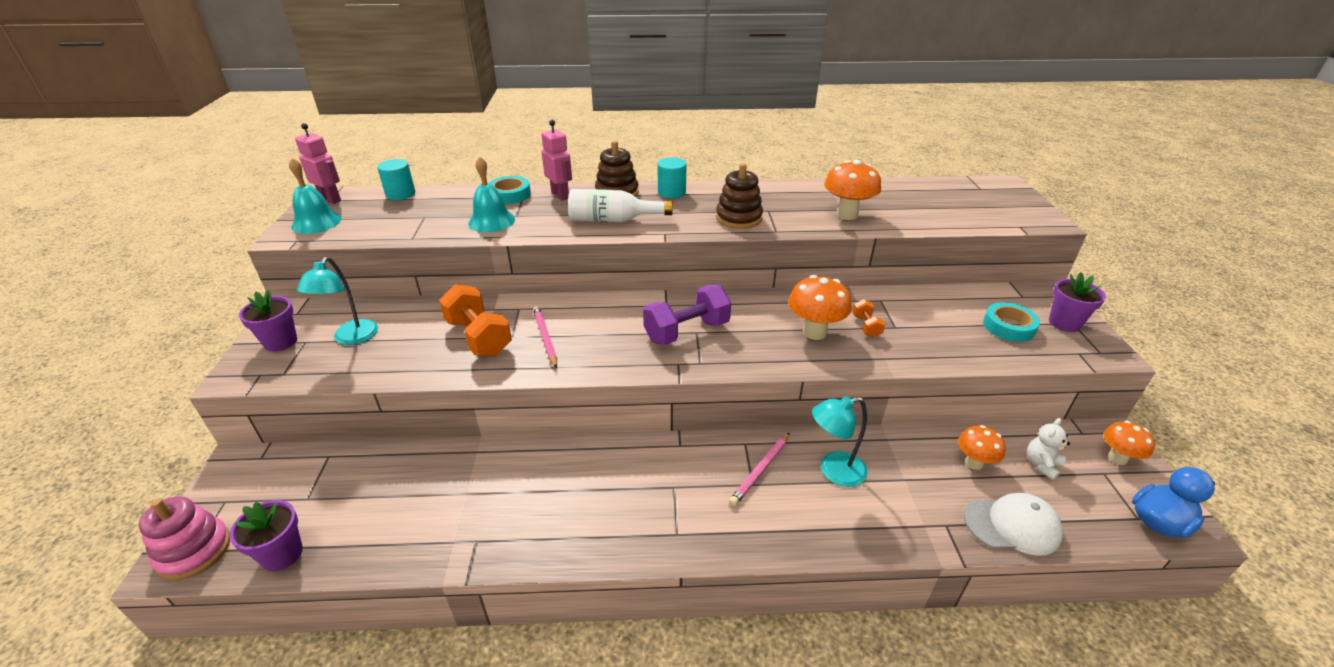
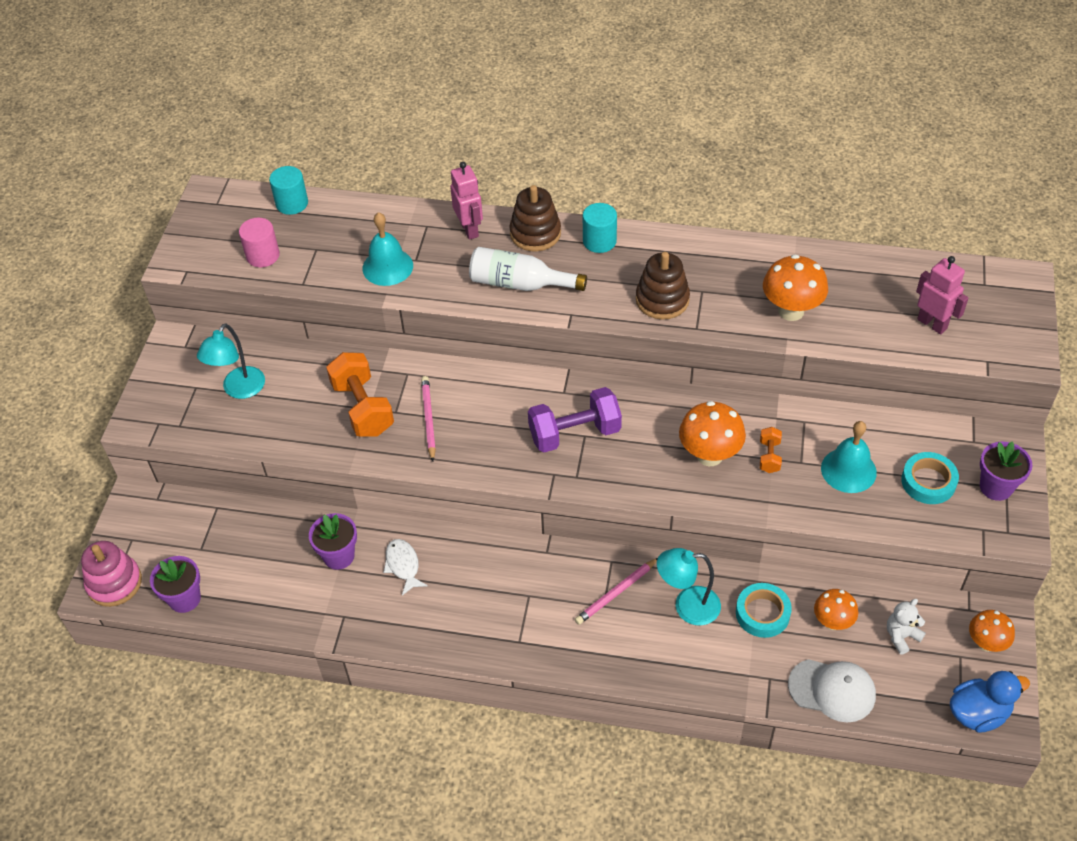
camera: 15 degrees right, 15 degrees up
purple flower pot [239,290,297,352] -> purple flower pot moved to [309,513,357,570]
turquoise bell [289,158,341,234] -> turquoise bell moved to [821,421,877,493]
pink robot [295,123,341,204] -> pink robot moved to [916,256,968,334]
turquoise tape [489,176,531,204] -> turquoise tape moved to [736,583,792,638]
none -> pink cylinder [239,218,280,267]
none -> white fish [383,539,428,595]

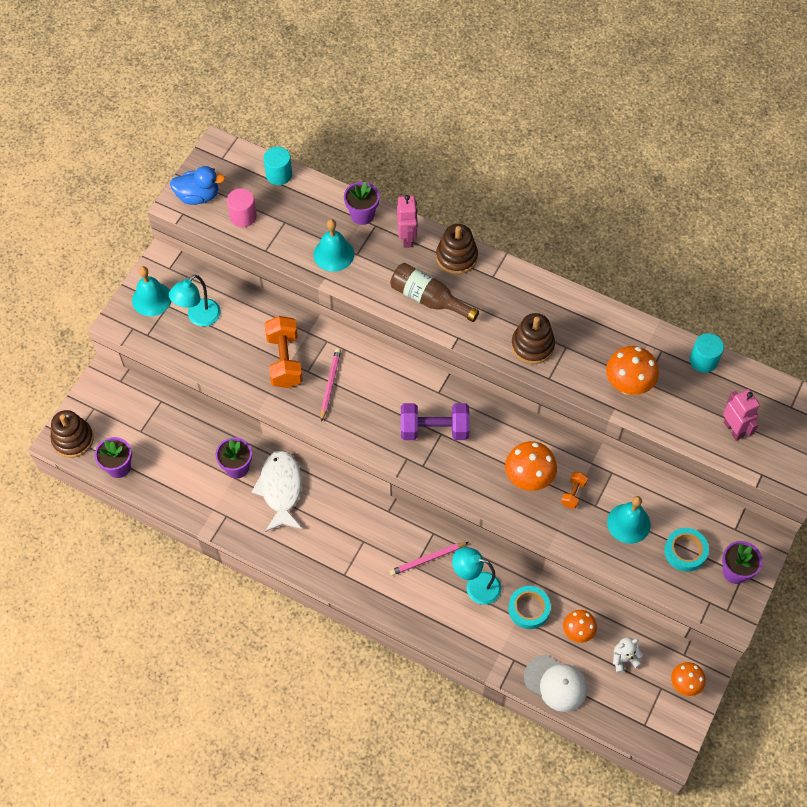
camera: 15 degrees right, 10 degrees up
pink stacking toy [81,541,142,607] -> brown stacking toy [51,410,94,458]
white fish [383,539,428,595] -> white fish [252,450,302,532], size x1.77
white bottle [469,247,587,291] -> brown bottle [390,263,479,322]
turquoise cylinder [583,203,617,253] -> turquoise cylinder moved to [690,333,724,373]
blue duck [950,671,1030,733] -> blue duck moved to [170,166,225,205]
none -> turquoise bell [132,266,172,316]
none -> purple flower pot [344,181,380,225]

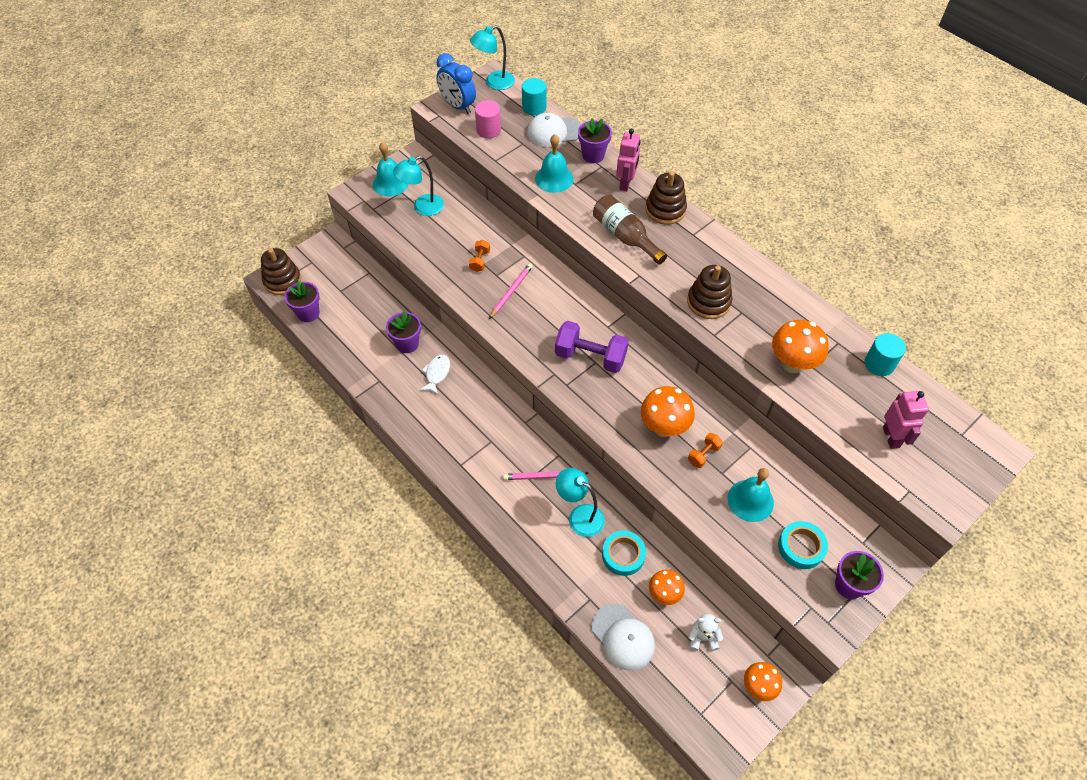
camera: 20 degrees right, 5 degrees down
blue duck [170,166,225,205] -> blue clock [436,53,476,114]
white fish [252,450,302,532] -> white fish [419,354,450,395], size x0.56
orange dumbbell [264,316,303,388] -> orange dumbbell [469,240,490,272], size x0.49
none -> turquoise lamp [470,25,515,90]
none -> white cap [527,113,581,147]

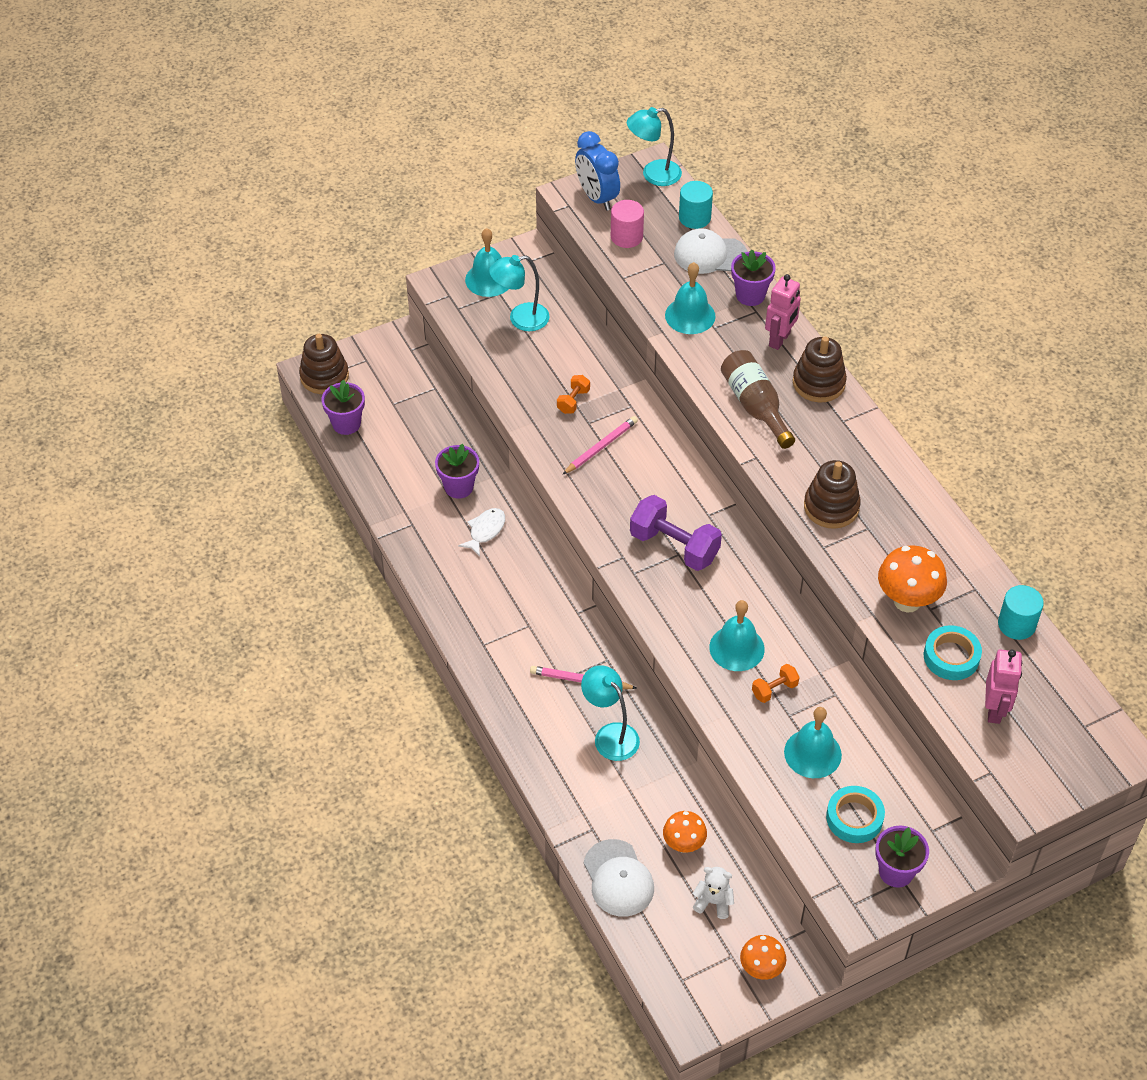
camera: 15 degrees right, 5 degrees down
turquoise tape [602,531,646,576] -> turquoise tape moved to [924,625,982,680]
orange mushroom [641,386,695,437] -> turquoise bell [709,600,765,671]

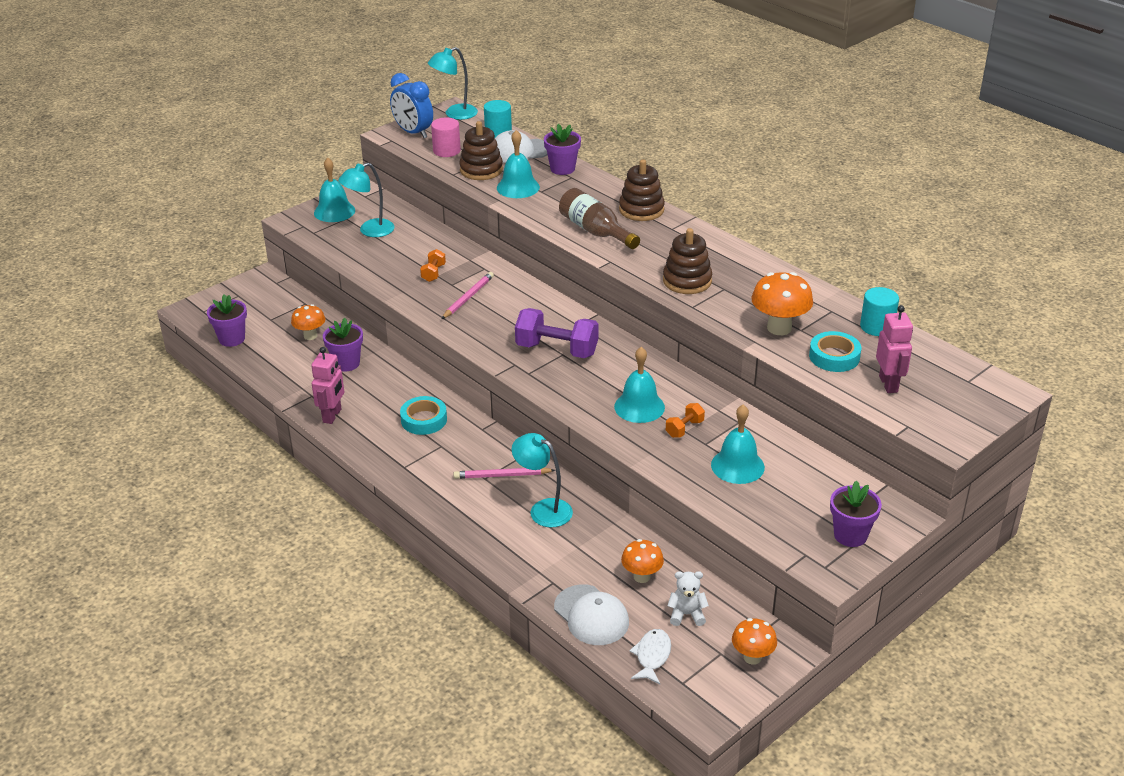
camera: 15 degrees left, 15 degrees down
brown stacking toy [299,334,349,394] -> brown stacking toy moved to [459,121,503,180]
white fish [458,508,505,556] -> white fish moved to [629,629,671,684]
pink robot [765,274,801,350] -> pink robot moved to [311,347,344,424]
turquoise tape [826,786,885,843] -> turquoise tape moved to [400,396,447,435]
none -> orange mushroom [291,304,325,340]

